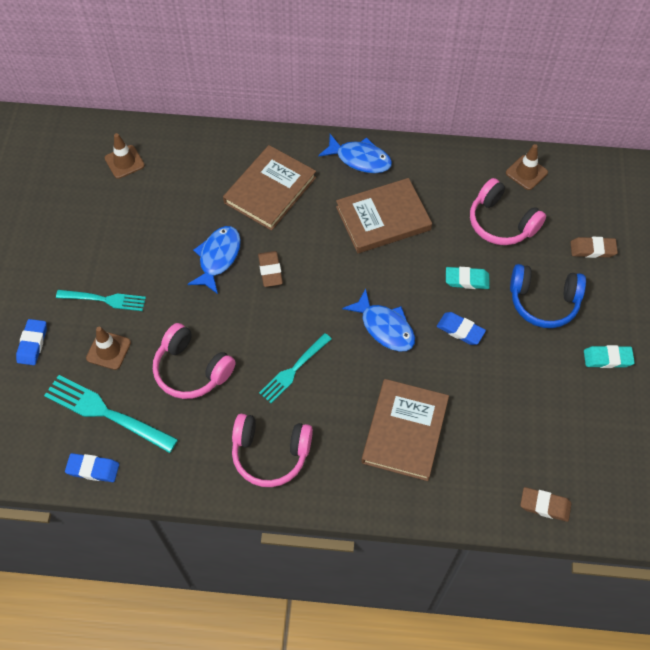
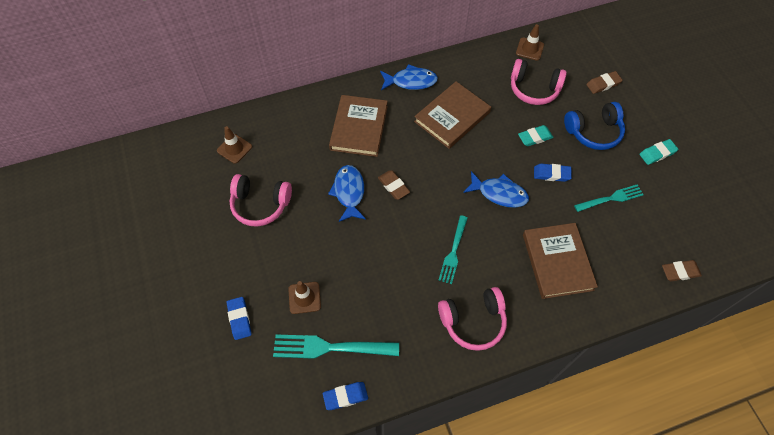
camera: 25 degrees left, 0 degrees up
turquoise fork [56,290,146,311] -> turquoise fork moved to [574,184,644,212]
pink headphones [153,323,236,399] -> pink headphones moved to [229,174,292,227]

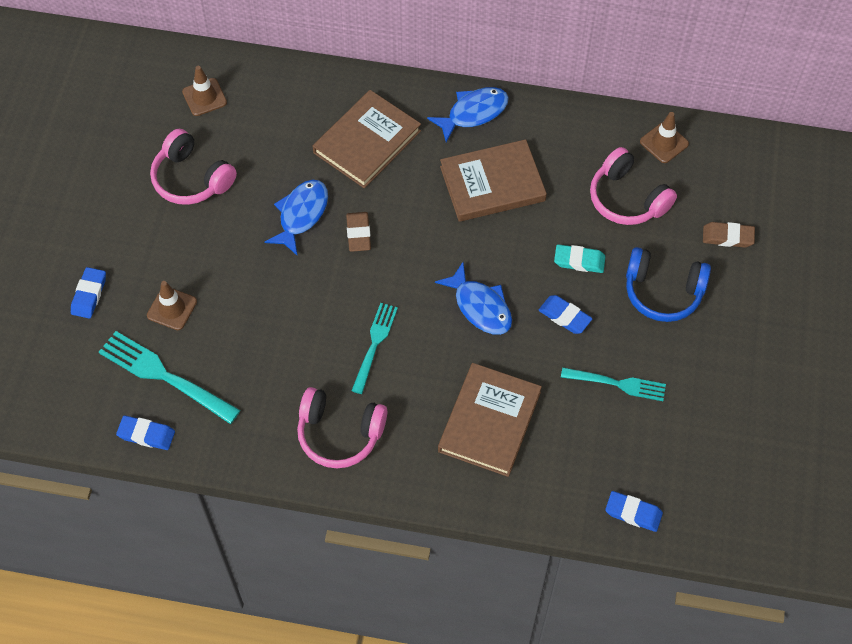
camera: 30 degrees right, 0 degrees up
blue fish [380,64,438,90] -> blue fish turned 60 degrees counterclockwise [427,87,509,142]
turquoise fork [438,215,468,284] -> turquoise fork turned 150 degrees clockwise [351,303,398,394]
turquoise eraser [639,139,678,165] -> none
brown eraser [662,260,702,281] -> blue eraser [605,491,663,532]

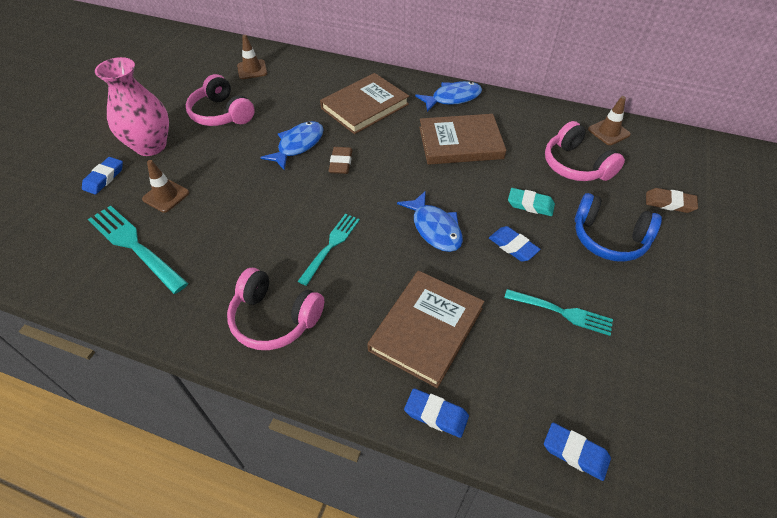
camera: 10 degrees right, 10 degrees down
blue eraser [116,416,175,450] -> blue eraser moved to [404,389,469,438]
none -> pink vase [95,57,169,156]

